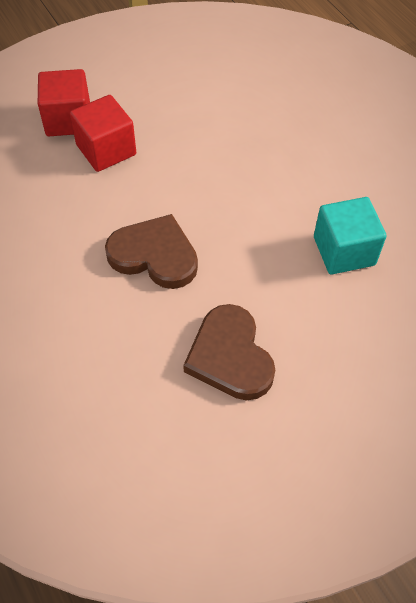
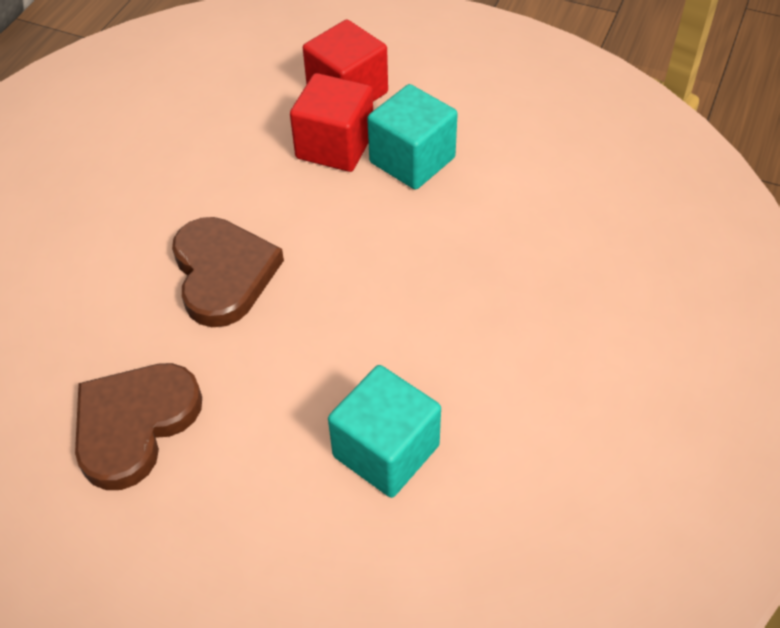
camera: 55 degrees right, 5 degrees down
none -> turquoise cube [367,84,458,190]

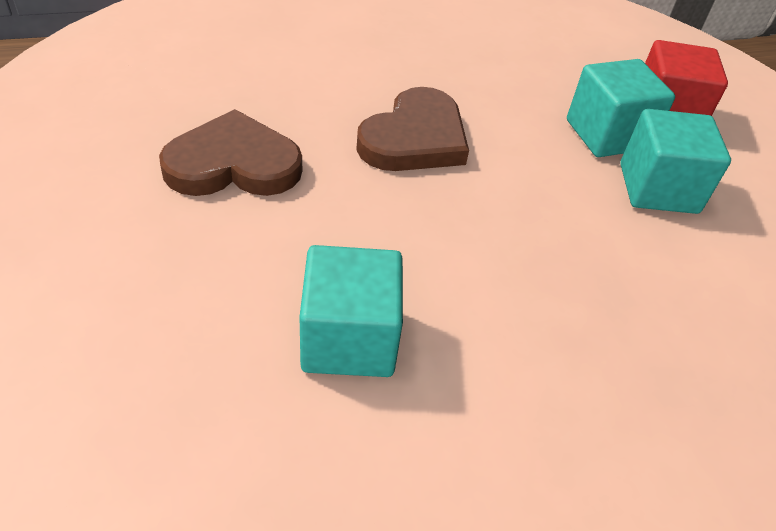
camera: 45 degrees right, 5 degrees down
red cube [290,73,373,172] -> turquoise cube [567,59,675,157]

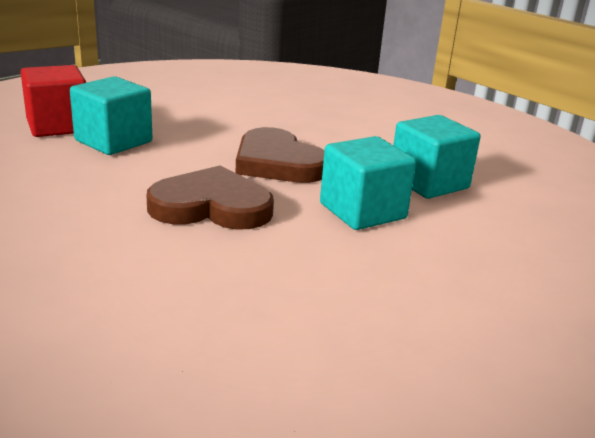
camera: 120 degrees left, 20 degrees down
brown heart [159,109,302,196] -> brown heart moved to [236,127,324,183]
turquoise cube [620,109,731,214] -> turquoise cube moved to [320,136,416,230]

